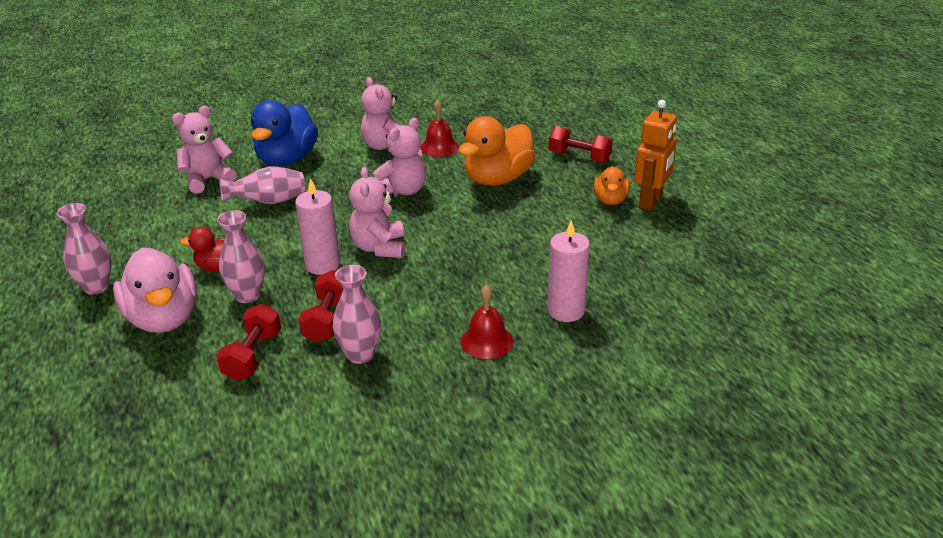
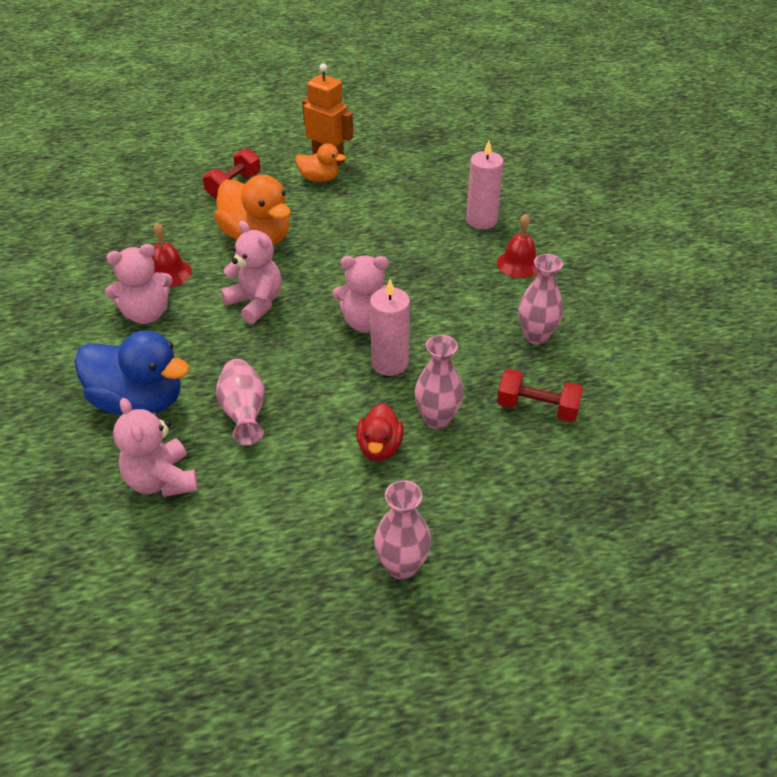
camera: 85 degrees left, 10 degrees up
pink duck [113,248,197,333] -> none
red dumbbell [299,270,343,343] -> none

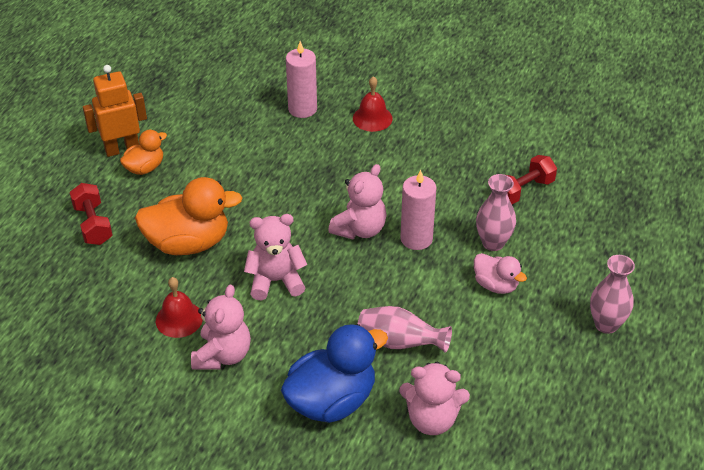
camera: 55 degrees left, 0 degrees up
red duck [356,403,404,461] -> pink duck [474,253,527,294]
pink vase [518,254,563,345] -> none

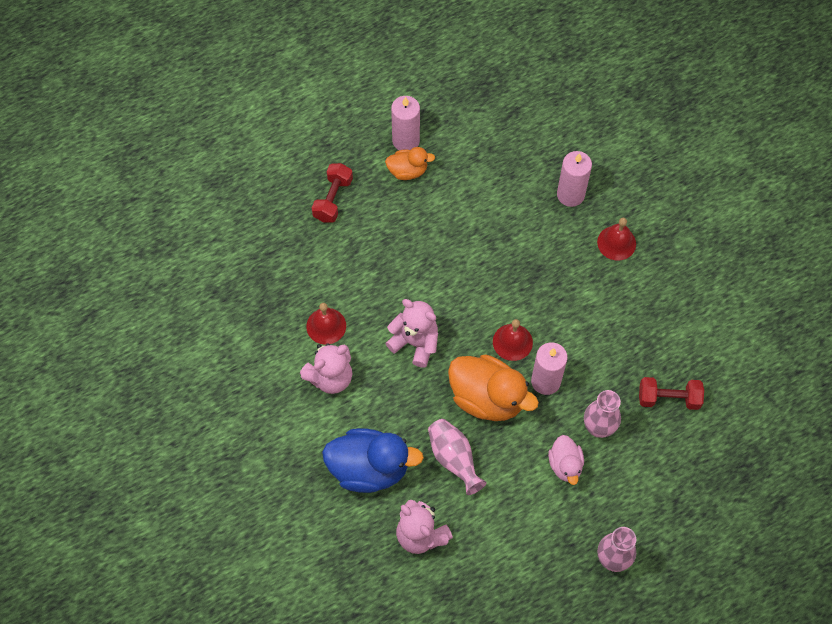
camera: 40 degrees right, 20 degrees up
orange robot [83,65,147,157] -> pink candle [391,96,420,150]
orange duck [135,177,242,255] -> orange duck moved to [448,354,539,421]
pink teddy bear [328,164,387,240] -> red bell [493,319,533,361]

